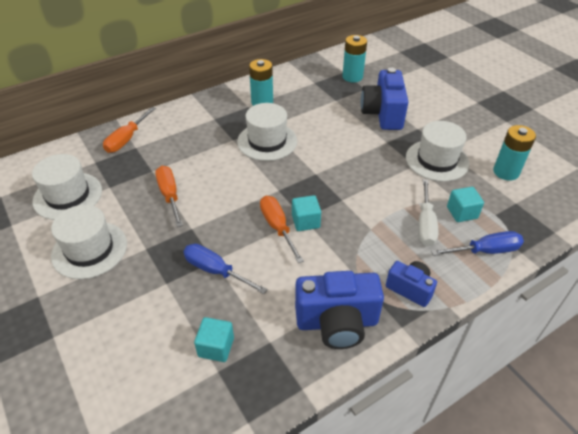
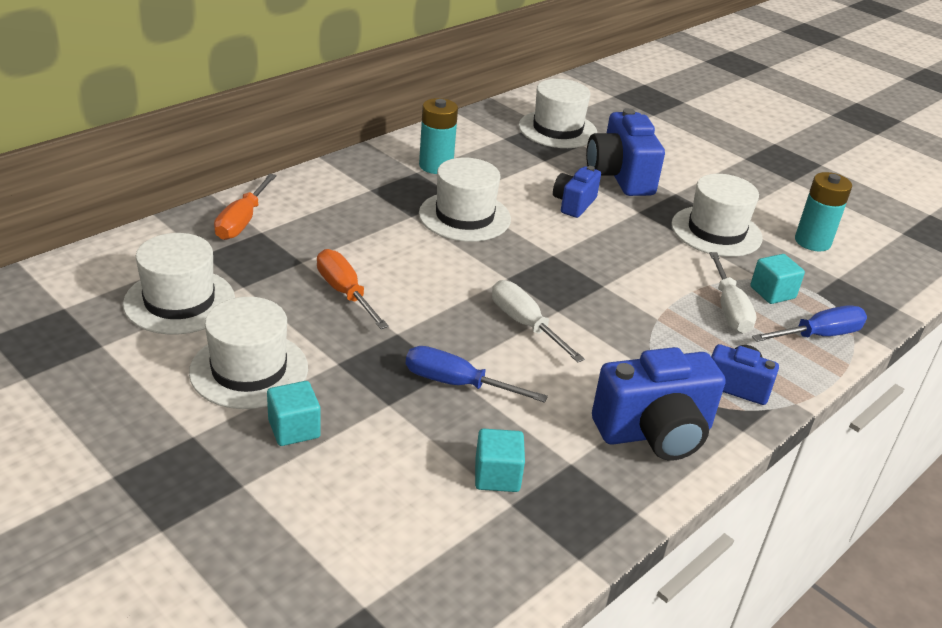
camera: 15 degrees left, 10 degrees down
orange screwdriver [260,196,304,263] -> white screwdriver [492,280,585,363]
turquoise cube [292,195,321,231] -> turquoise cube moved to [267,381,321,446]
turquoise battery [342,35,367,82] -> white hat [519,79,597,148]
none -> blue camera [553,166,601,218]

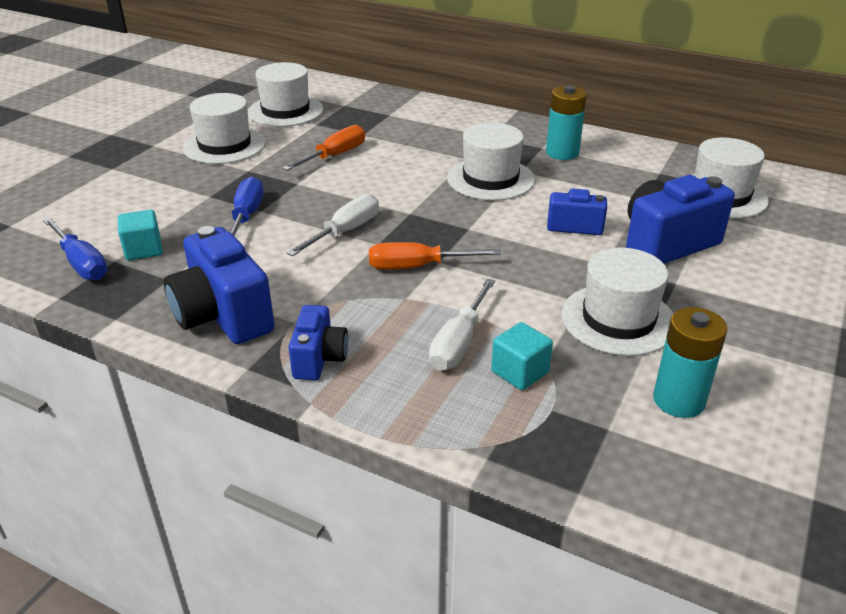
camera: 75 degrees right, 0 degrees up
orange screwdriver [214,174,277,240] -> orange screwdriver moved to [369,242,501,269]
turquoise cube [267,381,321,446] -> none
white screwdriver [709,252,757,334] -> white screwdriver turned 45 degrees counterclockwise [429,279,495,371]
blue screwdriver [752,305,867,342] -> blue screwdriver moved to [43,218,108,280]

